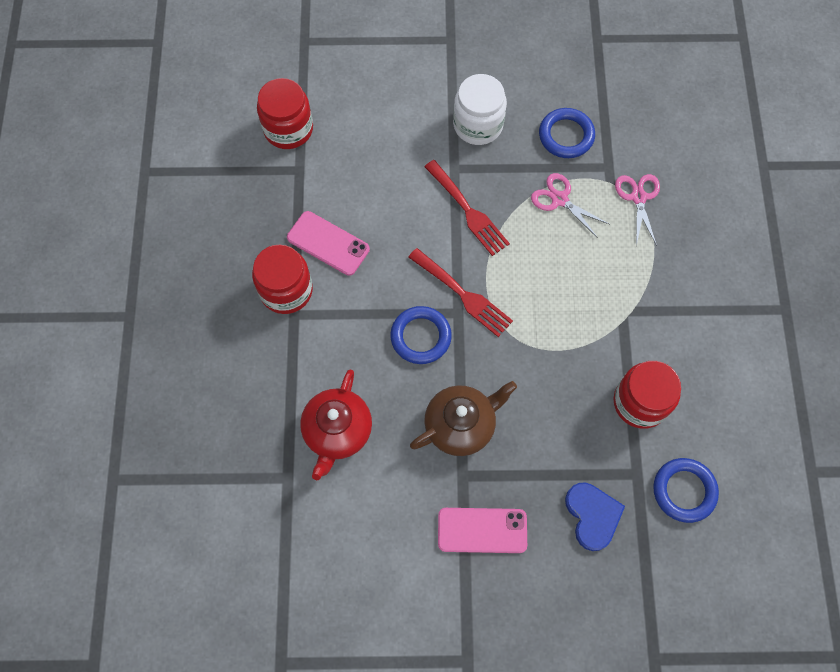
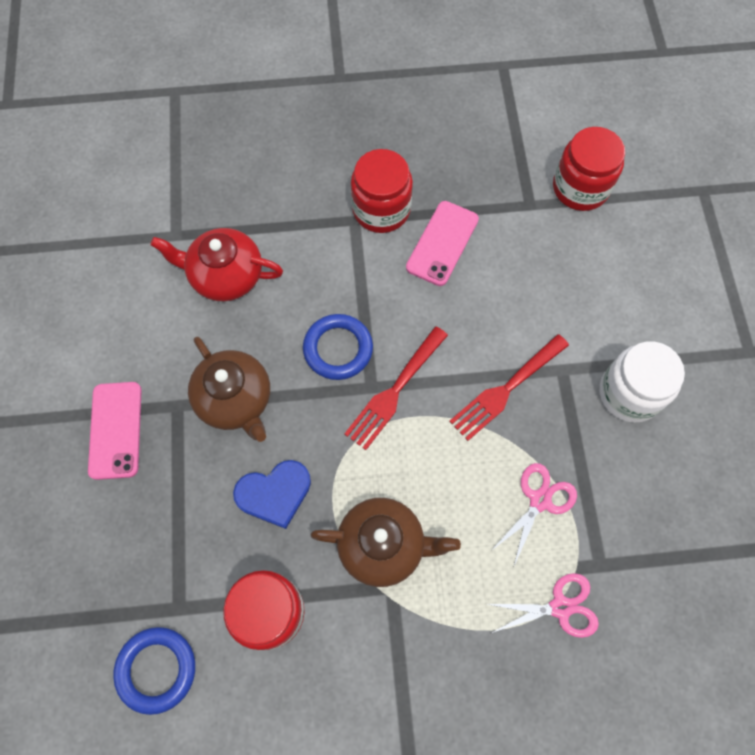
camera: 85 degrees right, 0 degrees up
blue ring [539,108,595,158] -> none
blue heart [565,482,625,551] -> blue heart moved to [233,460,311,529]
none -> brown teapot [310,498,461,587]

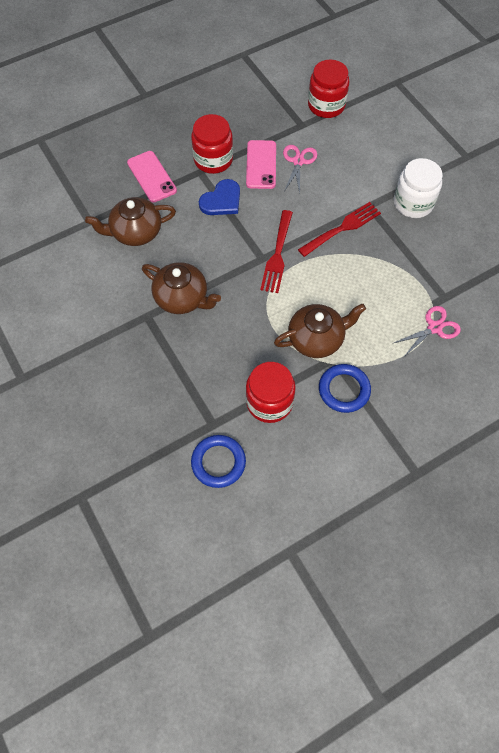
camera: 25 degrees left, 5 degrees down
pink phone [88,382,142,480] -> pink phone moved to [127,151,177,202]
red teapot [150,228,283,301] -> brown teapot [85,197,176,246]
blue heart [233,460,311,529] -> blue heart moved to [199,179,240,215]
blue ring [303,314,373,380] -> blue ring moved to [319,364,371,413]
red fork [449,334,569,441] -> red fork turned 150 degrees counterclockwise [298,202,381,257]
pink scissors [491,463,577,568] -> pink scissors moved to [283,145,317,194]

